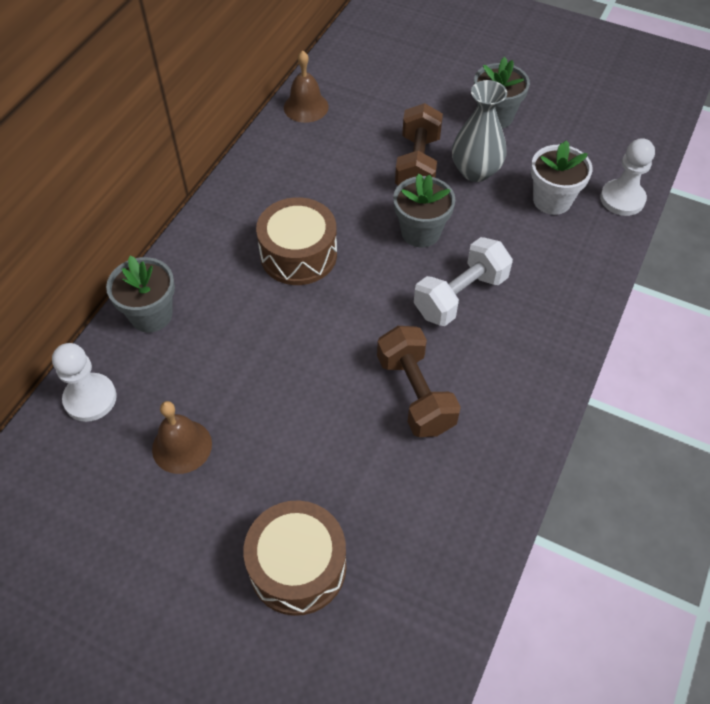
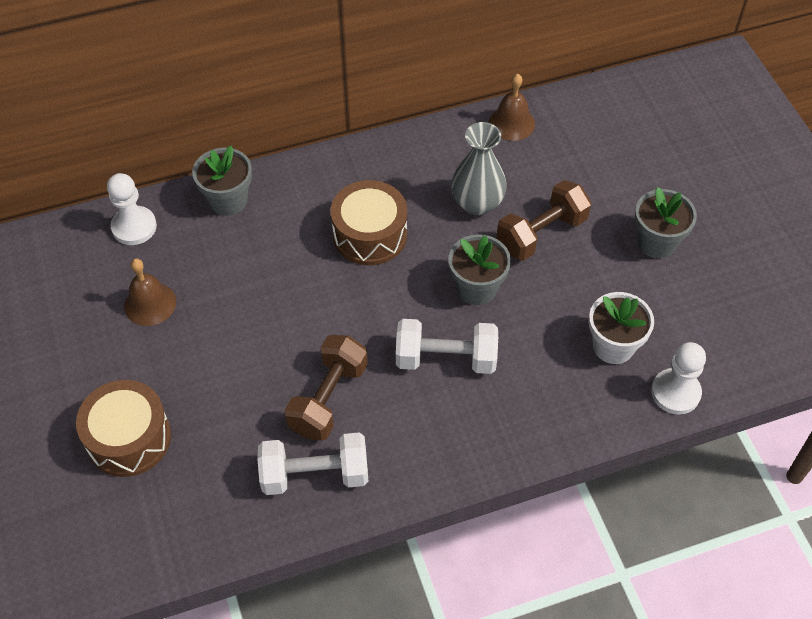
camera: 45 degrees right, 0 degrees up
grey vase [452,80,507,182] -> grey vase moved to [451,122,507,215]
none -> white dumbbell [257,432,368,495]

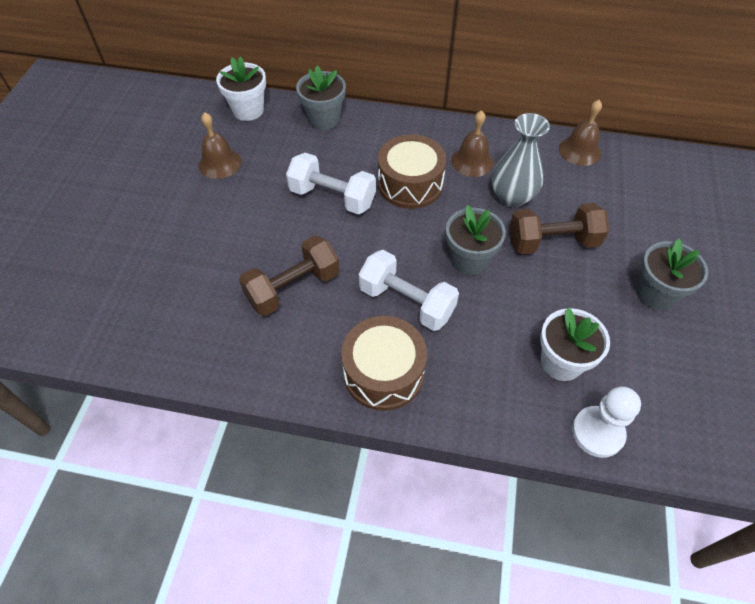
camera: 30 degrees right, 0 degrees up
brown drum [76,380,171,477] -> brown drum moved to [341,316,427,411]
white pawn [107,173,157,245] -> white flower pot [216,57,266,121]
white dumbbell [257,432,368,495] -> white dumbbell moved to [286,153,376,215]
none -> brown bell [451,110,494,177]

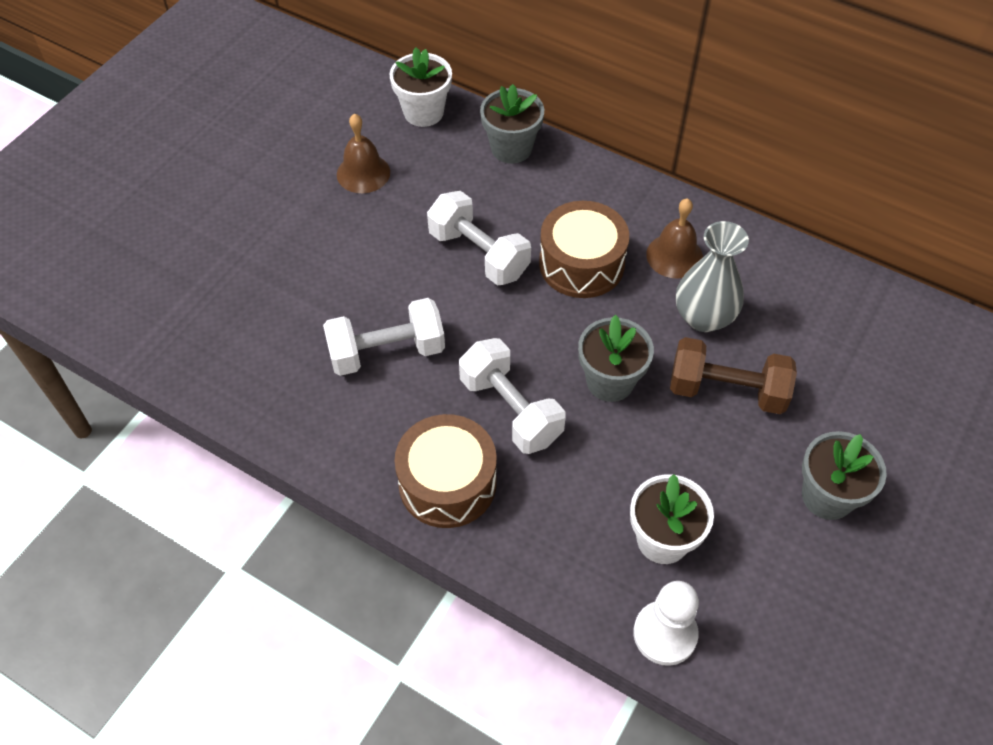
camera: 20 degrees right, 0 degrees up
brown dumbbell [239,235,339,316] -> white dumbbell [323,298,445,376]
brown bell [559,100,602,166] -> none

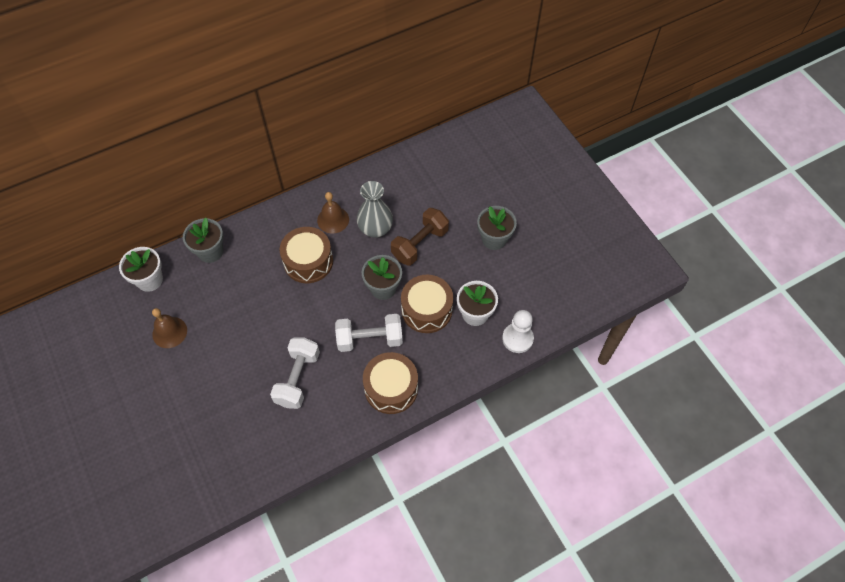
camera: 60 degrees left, 5 degrees up
white dumbbell [427,191,531,285] -> none
none -> brown drum [401,275,453,333]

